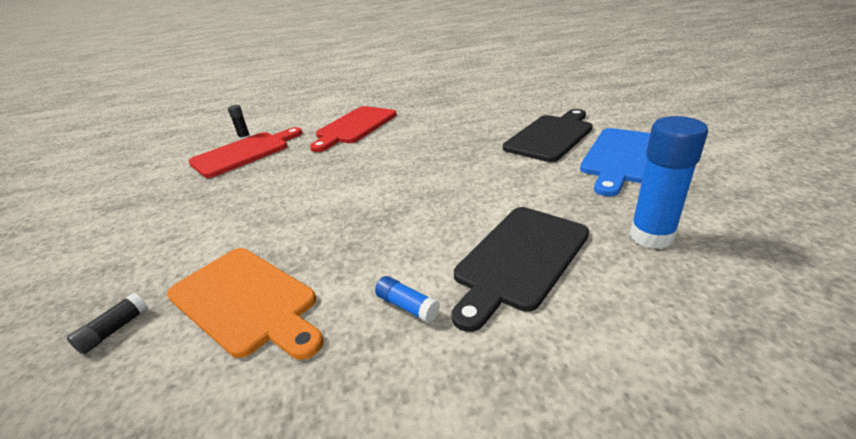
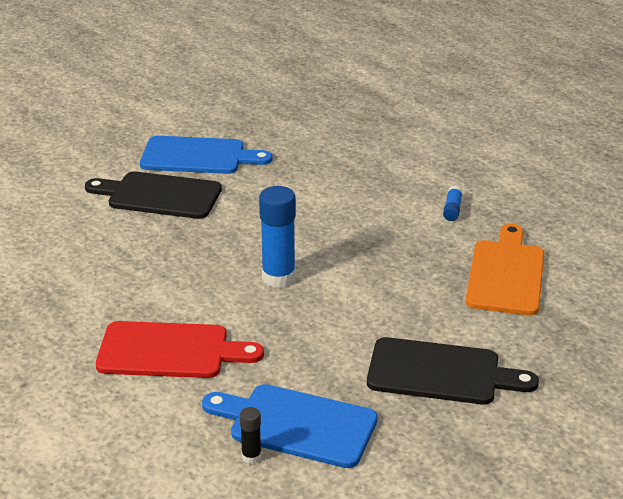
camera: 120 degrees left, 0 degrees up
black glue stick [67,293,148,354] -> none
red cutting board [189,127,302,178] -> blue cutting board [202,384,378,468]
black cutting board [452,207,589,332] -> black cutting board moved to [367,337,539,404]
blue glue stick [629,116,708,249] -> blue glue stick moved to [259,186,296,288]

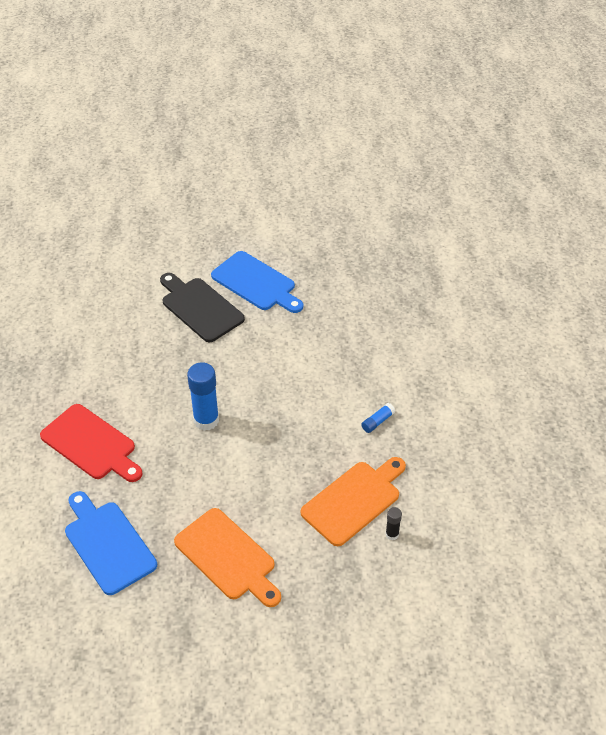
camera: 35 degrees right, 15 degrees up
black glue stick [240,407,261,464] -> black glue stick moved to [385,507,402,540]
black cutting board [367,337,539,404] -> orange cutting board [174,508,281,607]

